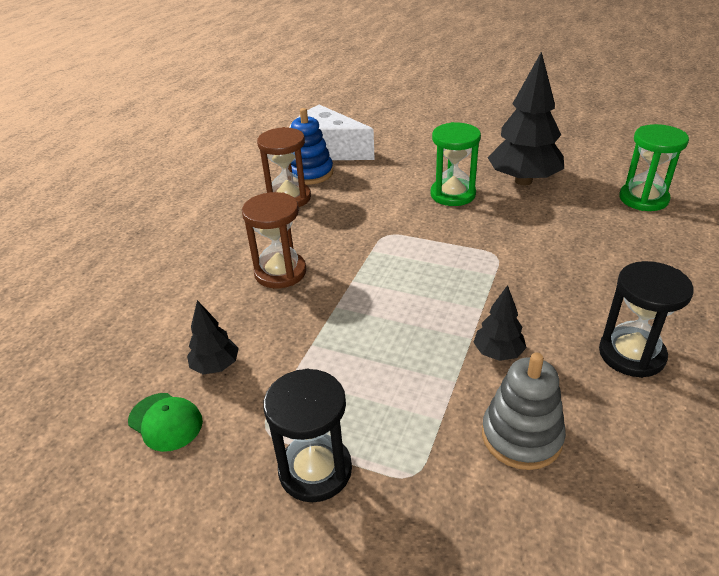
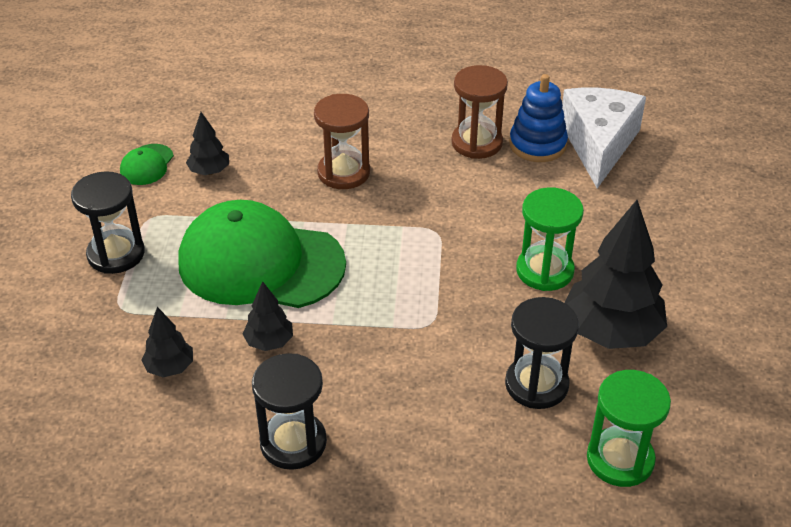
camera: 70 degrees right, 5 degrees up
grey stacking toy [482,352,566,470] -> black tree [141,307,193,377]
none -> green cap [178,200,346,308]
none -> black hourglass [505,297,579,409]

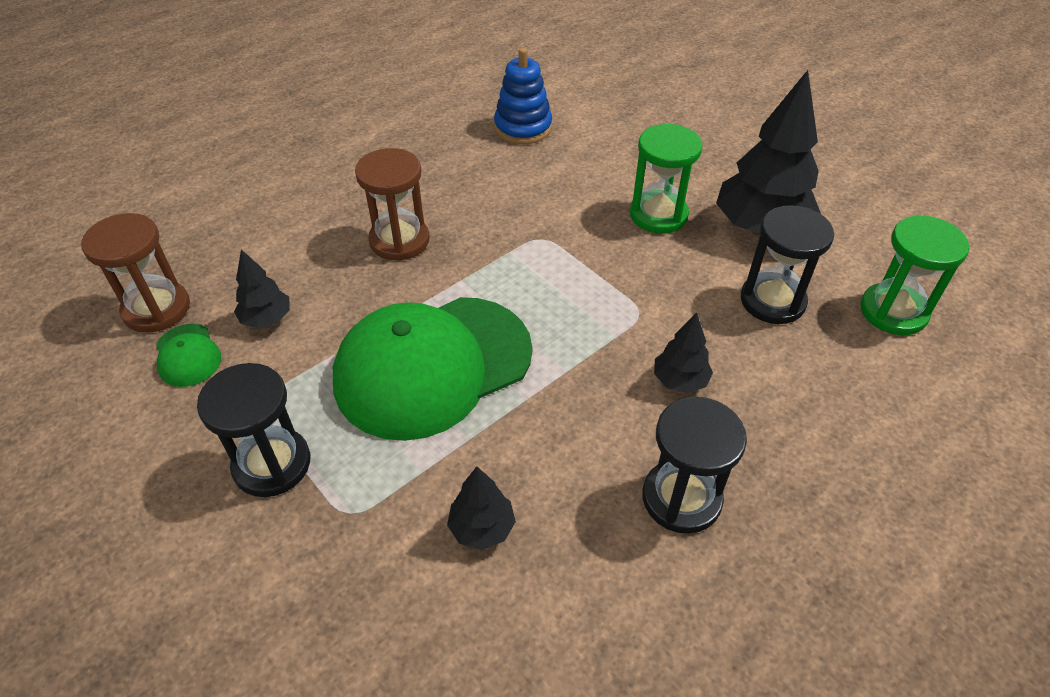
camera: 45 degrees left, 5 degrees up
black tree [243,281,293,351] -> black tree moved to [654,312,713,393]
brown hourglass [451,65,508,159] -> brown hourglass moved to [81,213,190,333]
white cheese [562,88,646,188] -> none

